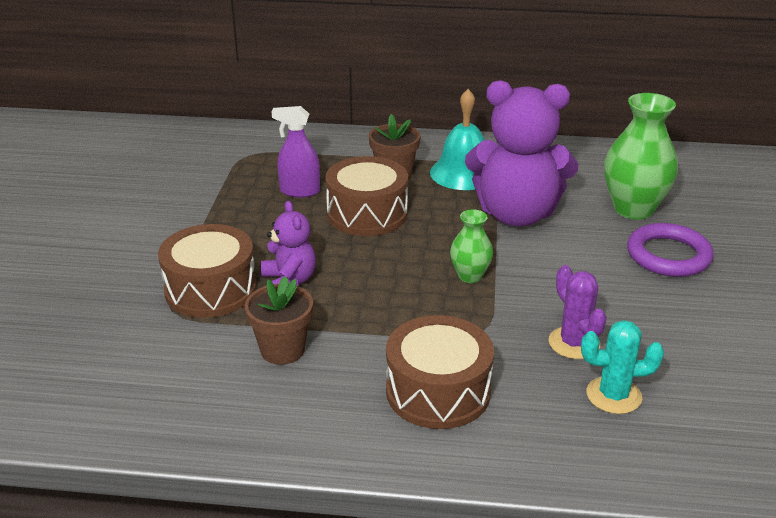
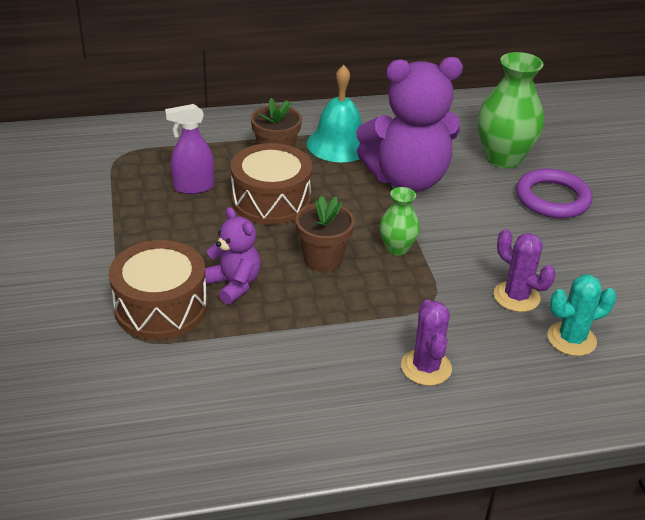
camera: 20 degrees left, 5 degrees up
brown flower pot [245,276,313,365] -> brown flower pot moved to [295,196,355,272]
brown drum [386,315,494,429] -> purple cactus [401,300,452,386]

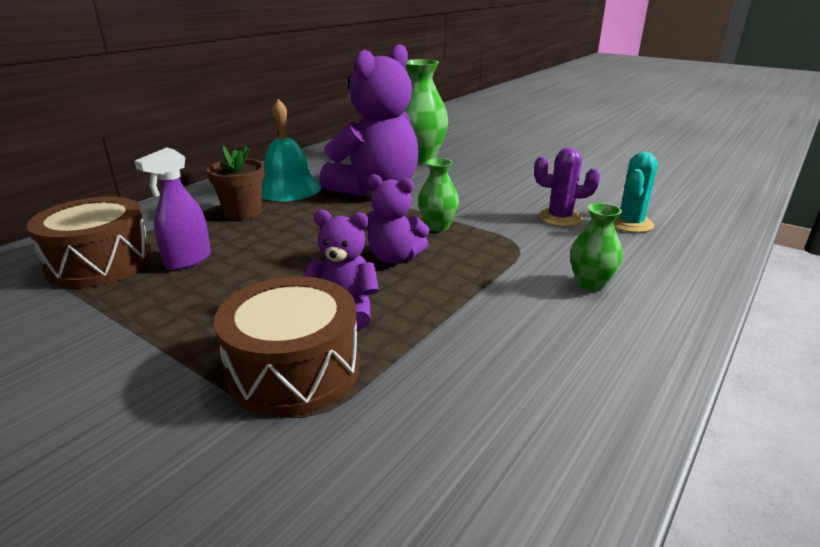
camera: 40 degrees left, 10 degrees down
brown drum [231,143,312,225] -> brown drum moved to [27,197,152,288]
brown flower pot [295,196,355,272] -> purple teddy bear [367,174,430,264]
purple cactus [401,300,452,386] -> green vase [570,203,623,292]
purple ring [516,169,592,218] -> none

